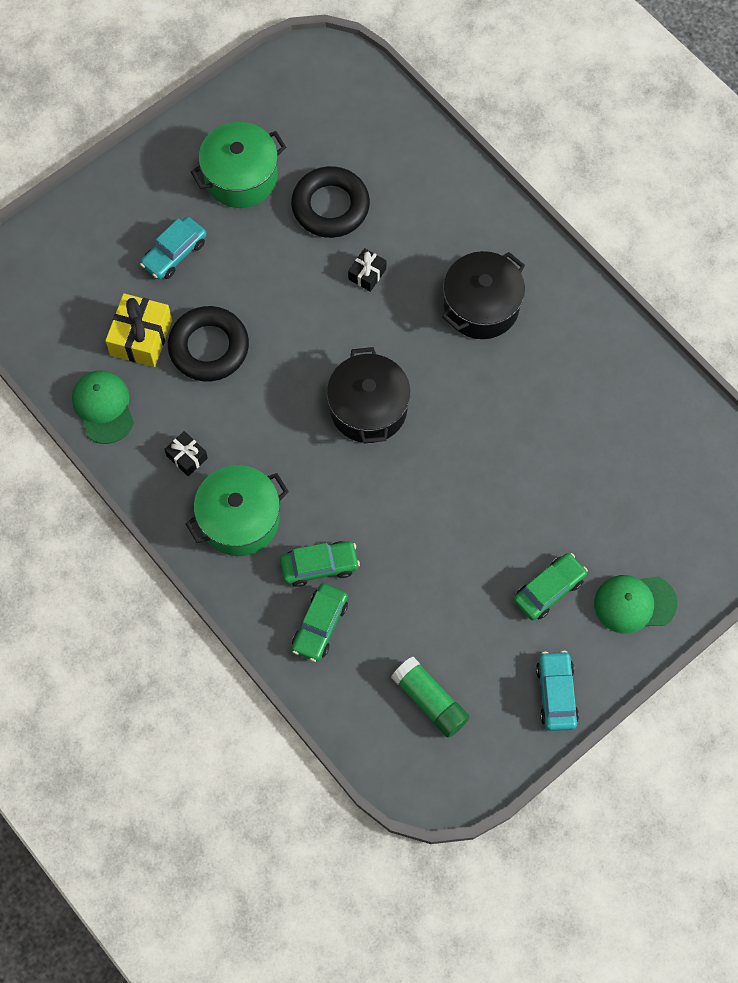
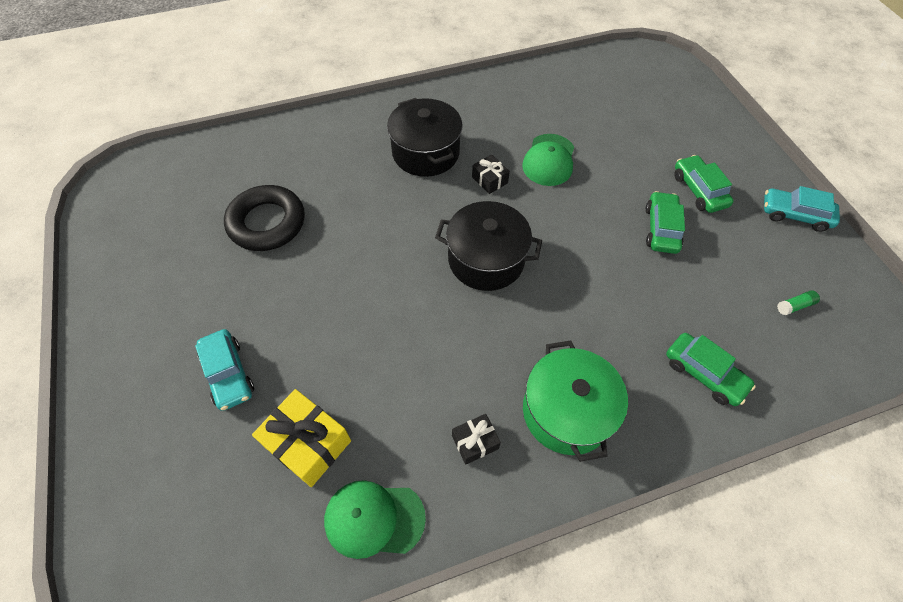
camera: 70 degrees left, 10 degrees down
black ring [168,306,249,382] -> none
green pot [191,122,286,208] -> none
green car [280,541,360,587] -> green car moved to [645,191,685,254]
black gift [348,248,387,292] -> black gift moved to [472,154,510,194]
green glue stick [391,657,470,738] -> green glue stick [777,290,820,315], size x0.48
green cap [594,575,677,634] -> green cap moved to [522,134,574,186]

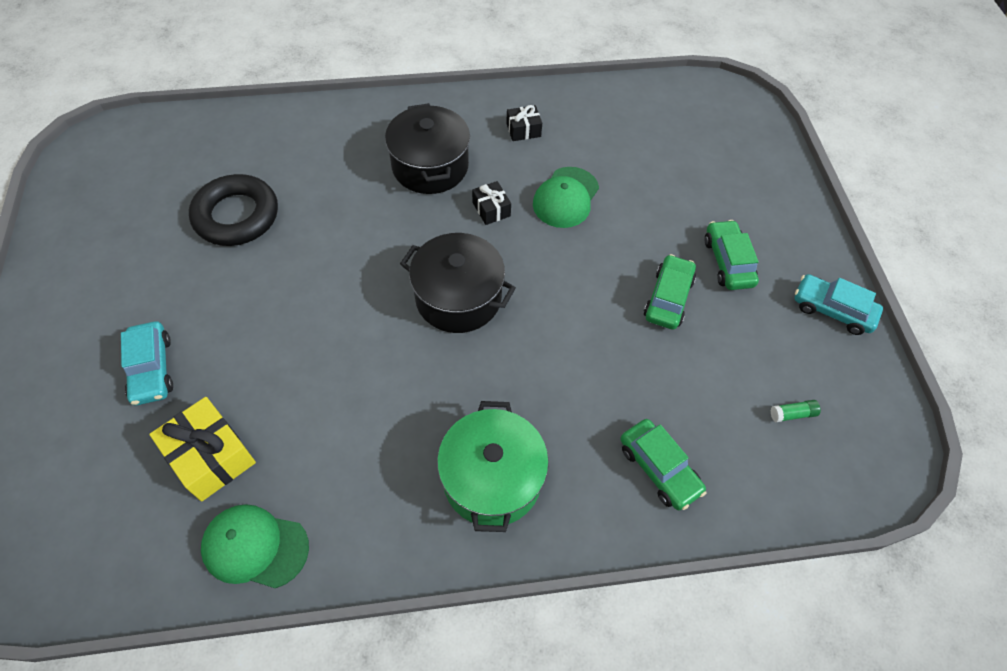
camera: 10 degrees right, 0 degrees up
black gift [452,414,501,465] -> black gift moved to [506,105,542,141]

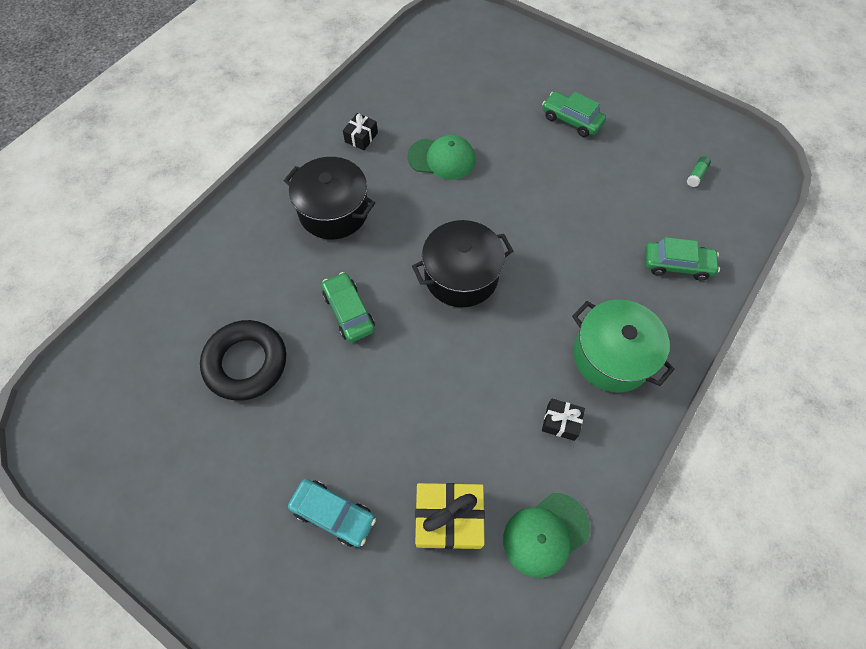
camera: 45 degrees left, 5 degrees up
black gift [472,181,511,225] -> black gift moved to [542,399,585,441]
green cap [533,167,599,228] -> green cap turned 60 degrees counterclockwise [408,135,475,180]
green car [644,254,696,330] -> green car moved to [322,272,375,342]
turquoise car [795,274,883,335] -> none

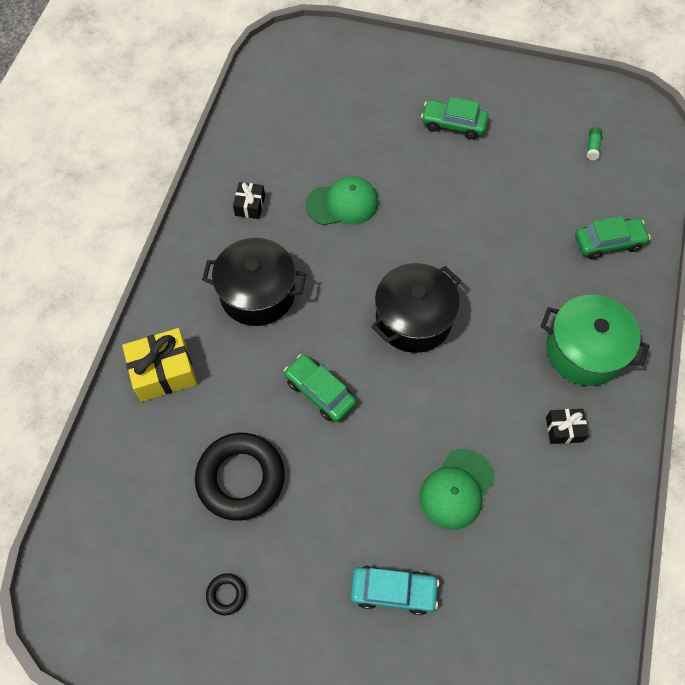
camera: 20 degrees left, 0 degrees up
yellow gift [415,483,485,549] -> yellow gift moved to [122,328,197,402]
green cap [503,493,590,578] -> green cap moved to [420,449,495,530]
none -> black ring [206,573,246,615]

